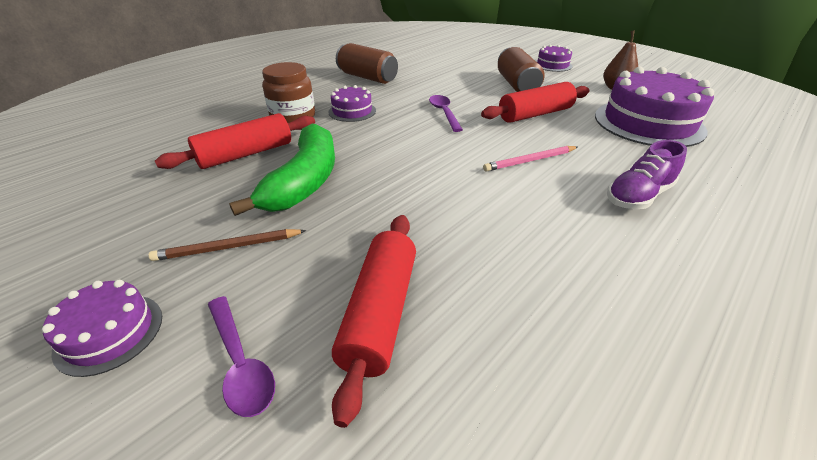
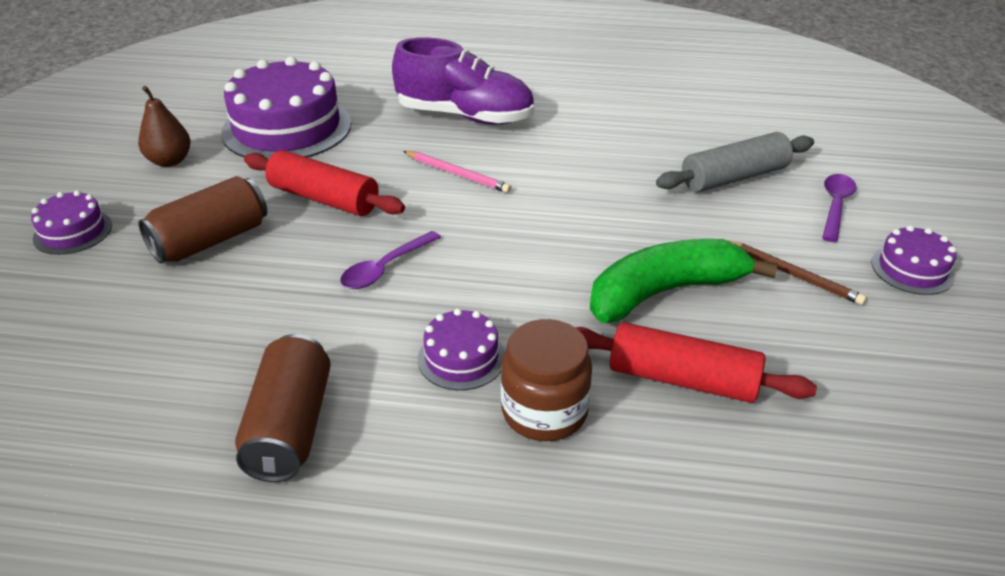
camera: 125 degrees left, 0 degrees up
red rolling pin [332,215,416,428] -> grey rolling pin [656,132,814,192]
purple shoe [607,140,687,209] -> purple shoe [392,37,534,125], size x1.61

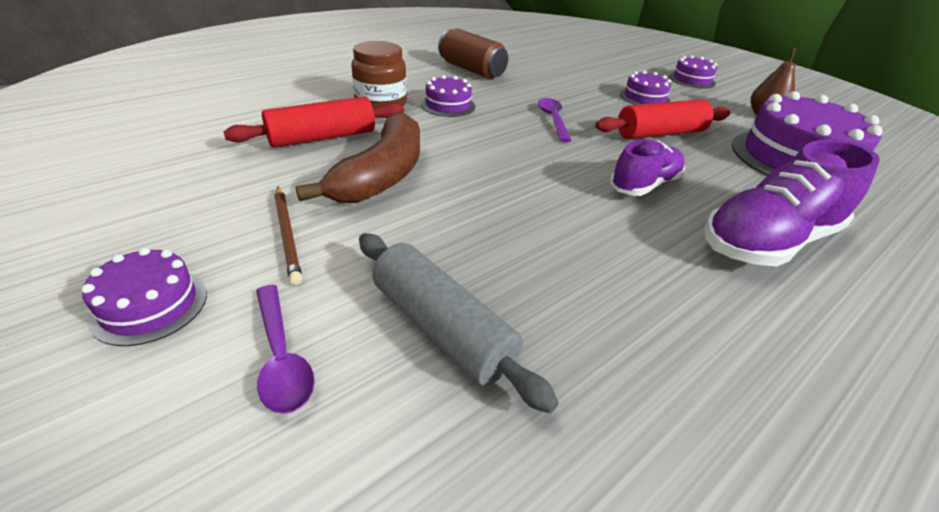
camera: 130 degrees right, 0 degrees up
brown can [138,176,267,264] -> purple cake [620,70,671,105]
pink pencil [403,151,511,193] -> purple shoe [610,140,685,196]
green banana [590,239,778,323] -> brown banana [296,112,420,203]
grey rolling pin [656,132,814,192] -> grey rolling pin turned 60 degrees counterclockwise [359,233,559,413]
brown pencil [729,241,867,305] -> brown pencil turned 105 degrees counterclockwise [274,187,302,285]

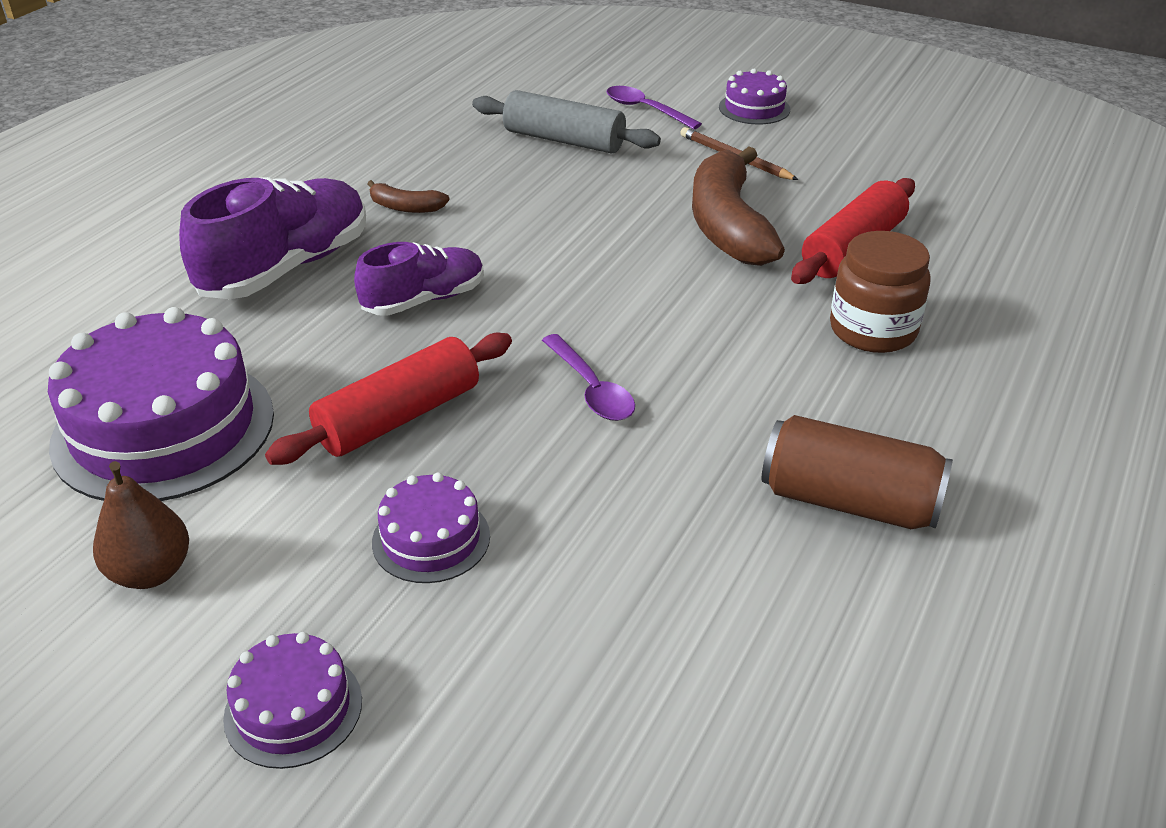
camera: 160 degrees right, 0 degrees up
purple cake [421,75,475,117] -> none
purple shoe [610,140,685,196] -> purple shoe turned 150 degrees counterclockwise [354,242,484,316]
none -> brown banana [367,180,450,213]

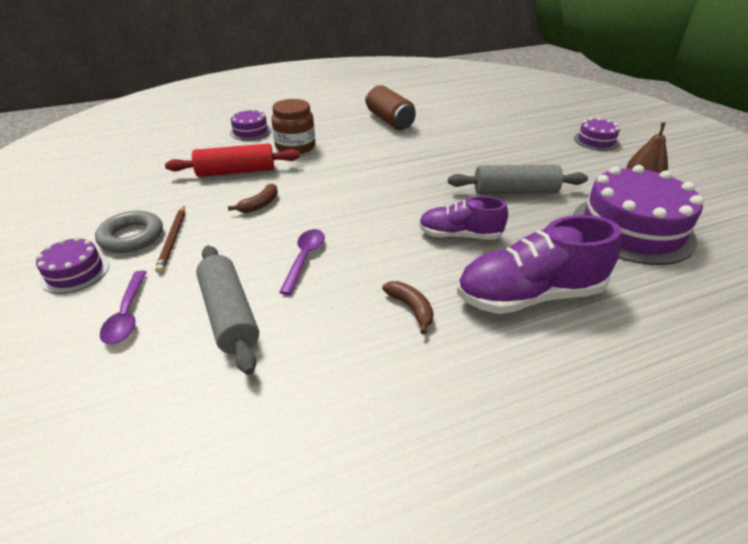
camera: 140 degrees left, 0 degrees up
red rolling pin [265,333,512,465] -> grey rolling pin [448,164,588,194]
purple cake [372,473,490,583] -> purple cake moved to [230,109,271,141]
purple spoon [542,334,635,421] -> purple spoon moved to [279,229,325,295]
brown banana [692,147,785,266] -> brown banana [228,183,278,213], size x0.45
none -> grey ring [95,211,163,253]

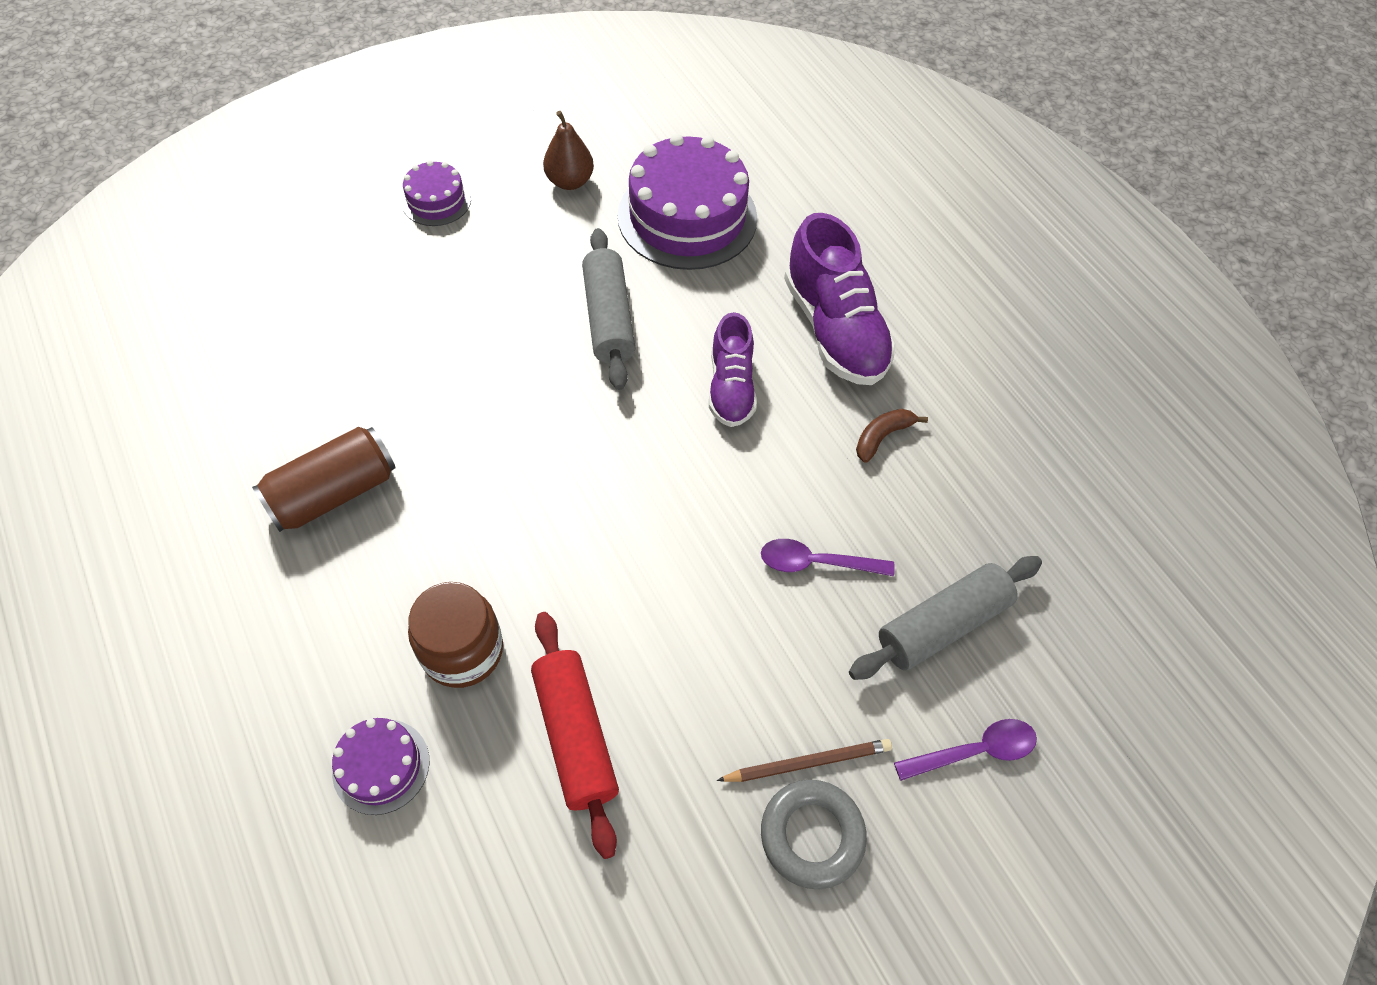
camera: 100 degrees left, 20 degrees up
purple cake [36,237,109,294] -> none
brown banana [228,183,278,213] -> none

